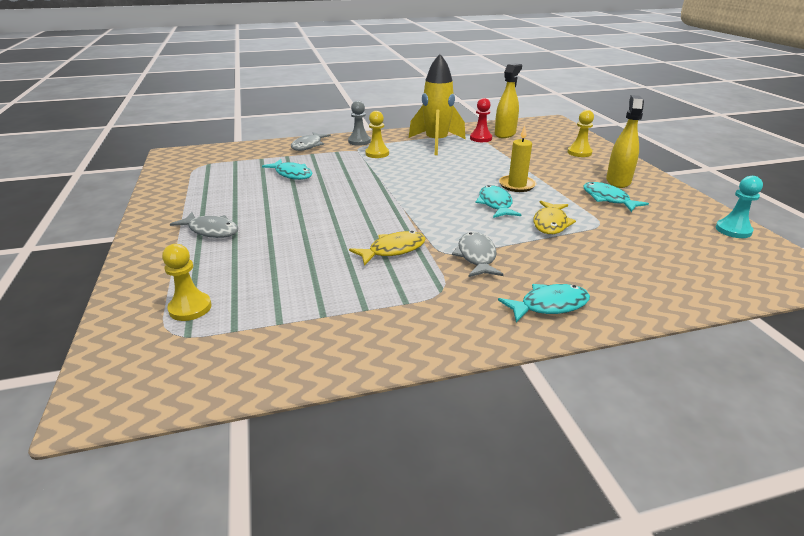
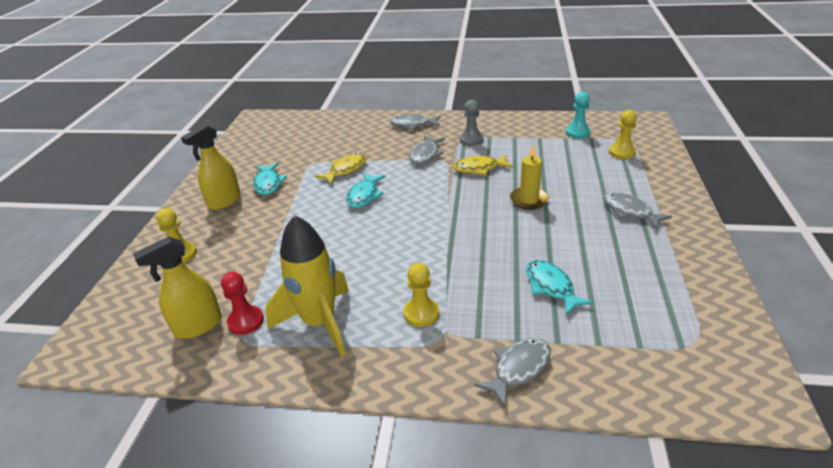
camera: 155 degrees left, 5 degrees up
grey pawn [348,101,371,146] -> grey pawn moved to [460,100,484,146]
turquoise fish [498,284,590,323] -> grey fish [390,114,441,130]
yellow candle [499,126,536,192] -> yellow candle moved to [510,144,549,210]
turquoise pawn [716,176,763,238] -> turquoise pawn moved to [566,92,591,139]

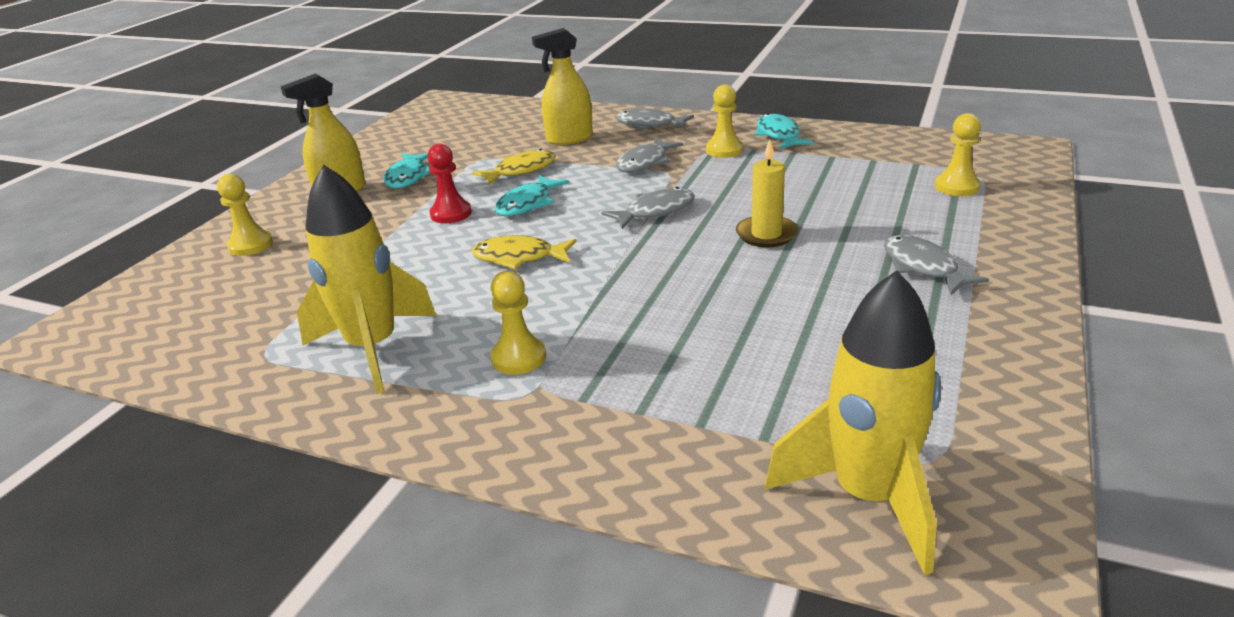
camera: 15 degrees right, 5 degrees down
yellow spray bottle [133,236,222,339] -> yellow spray bottle moved to [532,28,593,145]
red pawn [221,272,264,335] -> red pawn moved to [427,144,472,224]
yellow fish [453,154,513,175] -> yellow fish moved to [472,235,576,269]
grey pawn [460,100,484,146] -> yellow pawn [706,84,743,158]
grey fish [474,338,551,407] -> grey fish moved to [601,187,695,229]
turquoise fish [526,260,594,316] -> turquoise fish moved to [755,113,814,149]
turquoise pawn [566,92,591,139] -> none
none -> yellow rocket [765,270,941,575]

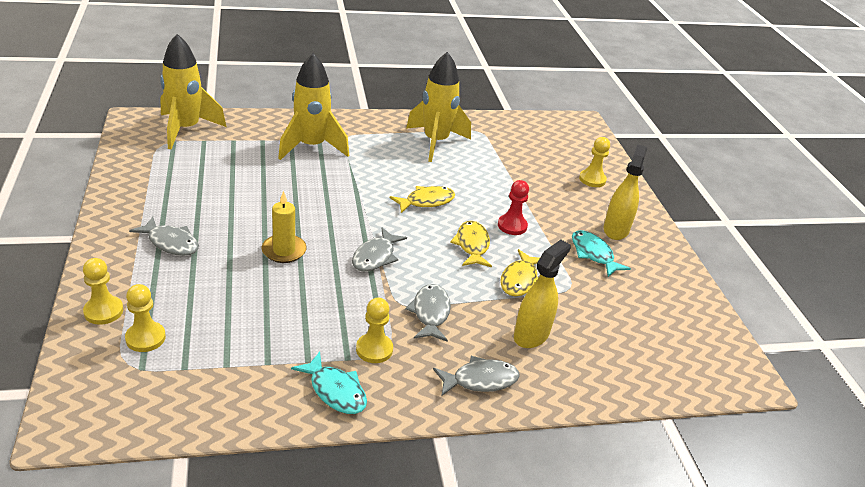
camera: 140 degrees right, 5 degrees up
yellow pawn [490,271,546,375] -> yellow pawn moved to [83,258,123,325]
turquoise fish [495,175,569,216] -> yellow fish [450,221,492,267]
none -> yellow rocket [278,53,349,160]

